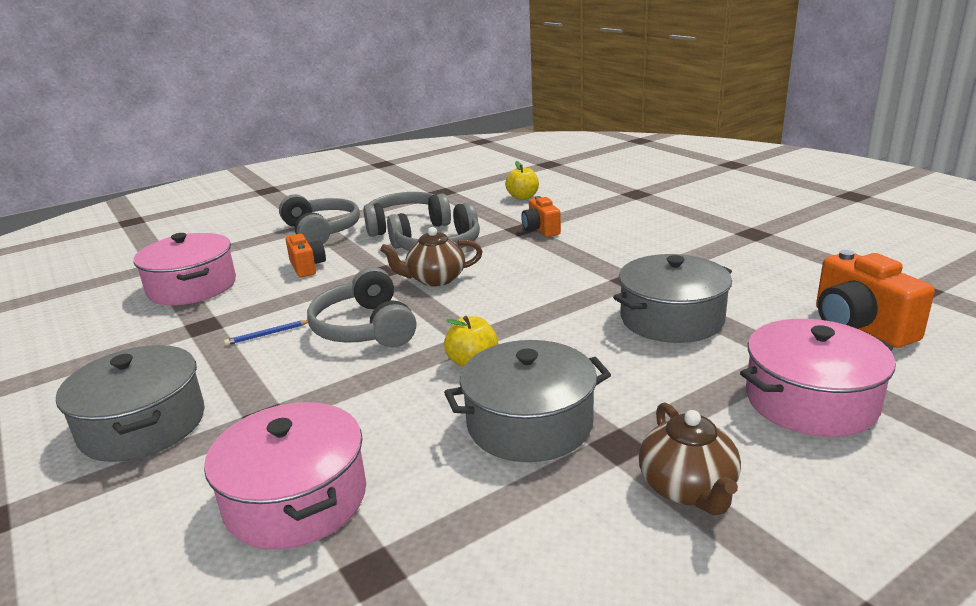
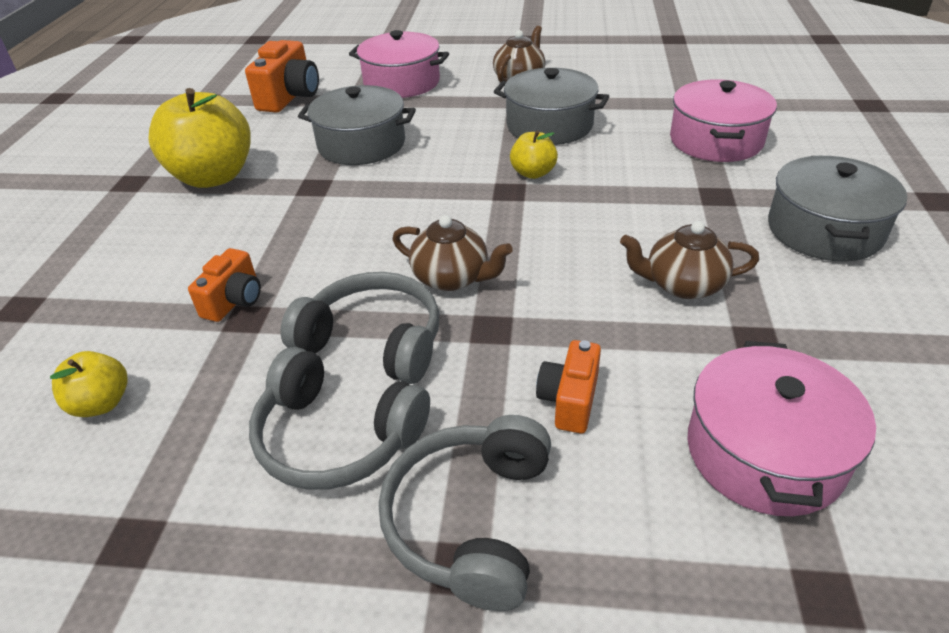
camera: 140 degrees left, 15 degrees up
blue pencil [224,320,308,346] -> brown teapot [620,221,759,299]
grey headphones [307,267,416,347] -> none
none -> yellow apple [148,88,251,188]

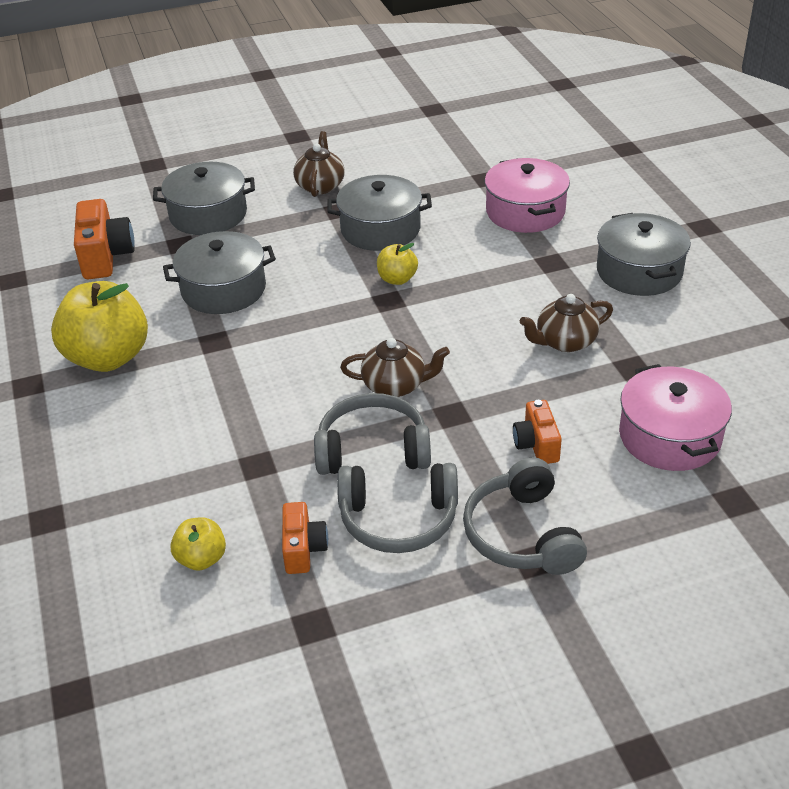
camera: 25 degrees left, 0 degrees up
orange camera [188,248,261,322] -> orange camera moved to [282,502,328,574]
pink pot [349,30,449,98] -> grey pot [153,162,255,235]

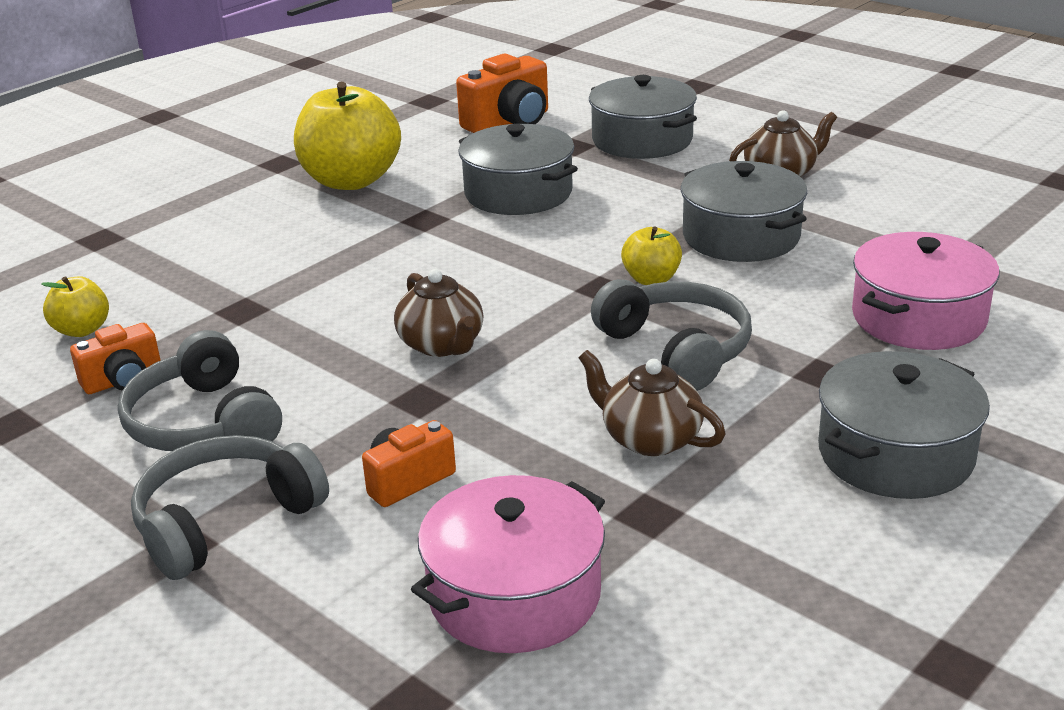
camera: 60 degrees right, 10 degrees down
grey headphones [314,393,431,475] -> grey headphones moved to [591,279,752,391]

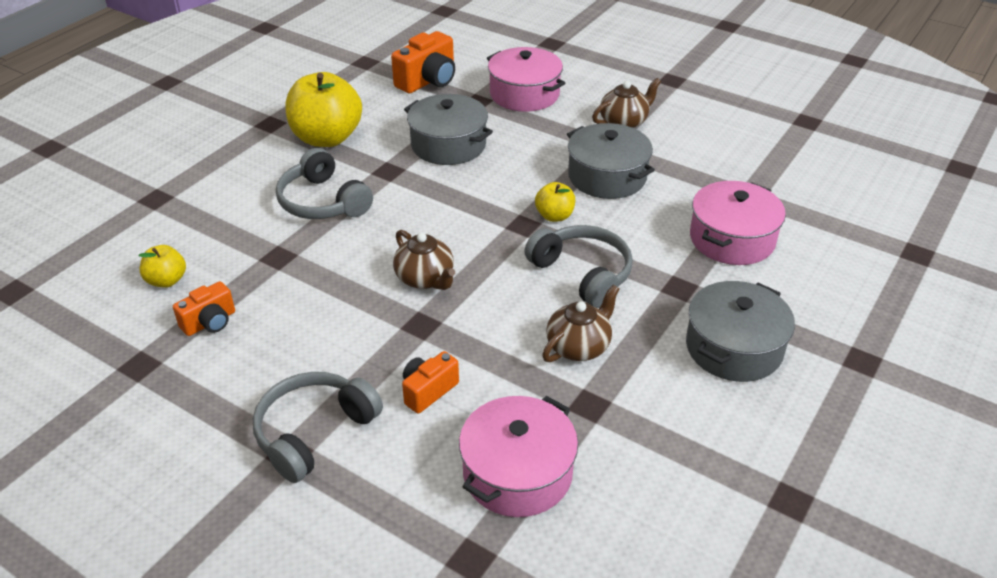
camera: 10 degrees left, 10 degrees up
grey headphones [118,330,282,451] -> grey headphones moved to [276,148,373,219]
brown teapot [579,350,726,456] -> brown teapot turned 105 degrees clockwise [542,285,619,362]
grey pot [589,75,697,159] -> pink pot [487,47,565,112]

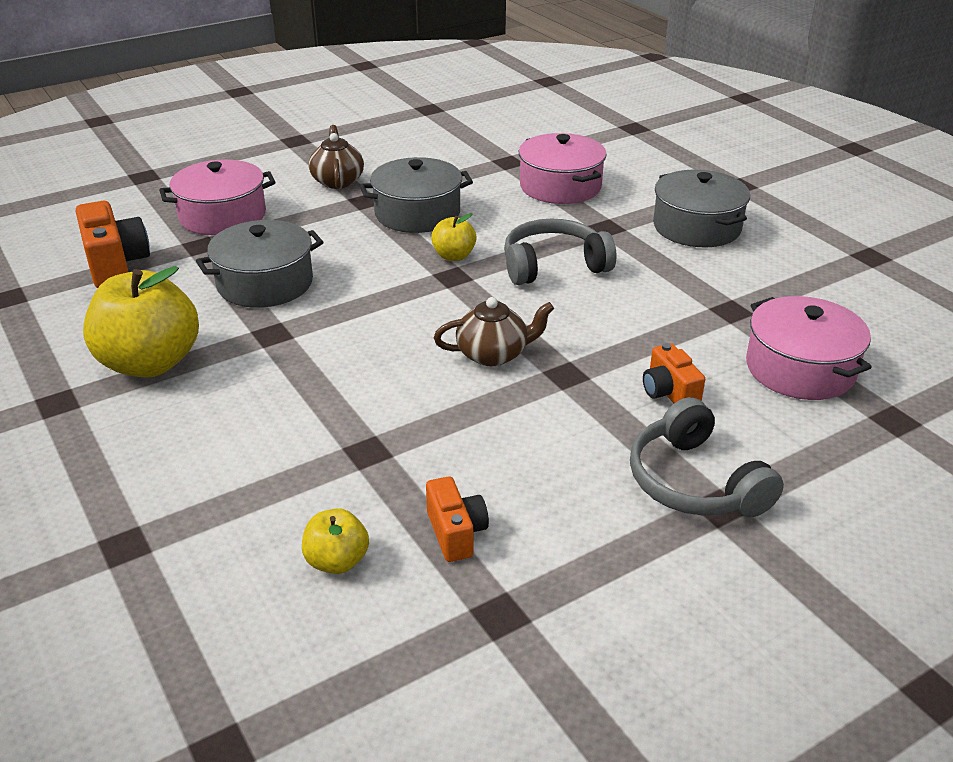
camera: 65 degrees left, 5 degrees down
grey headphones [276,148,373,219] -> none
brown teapot [542,285,619,362] -> none

